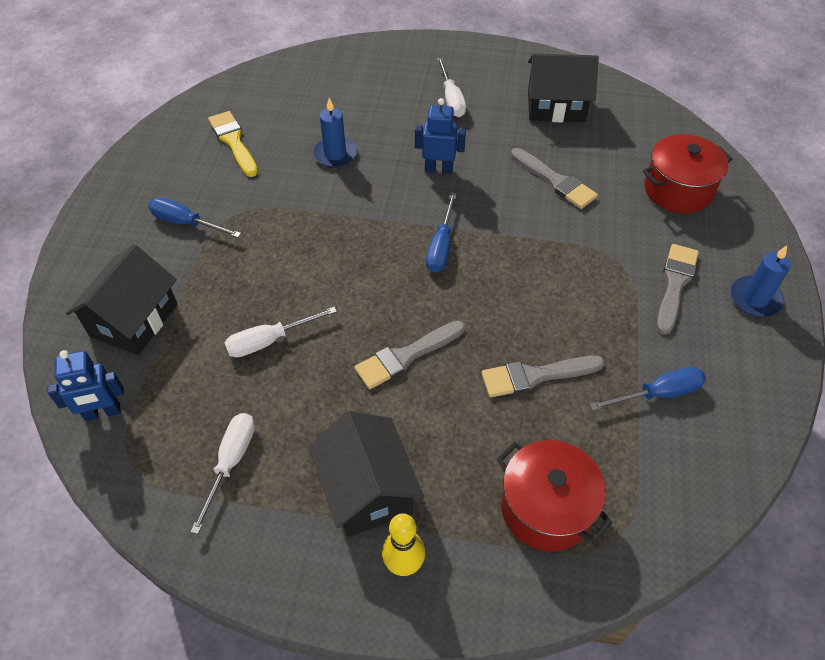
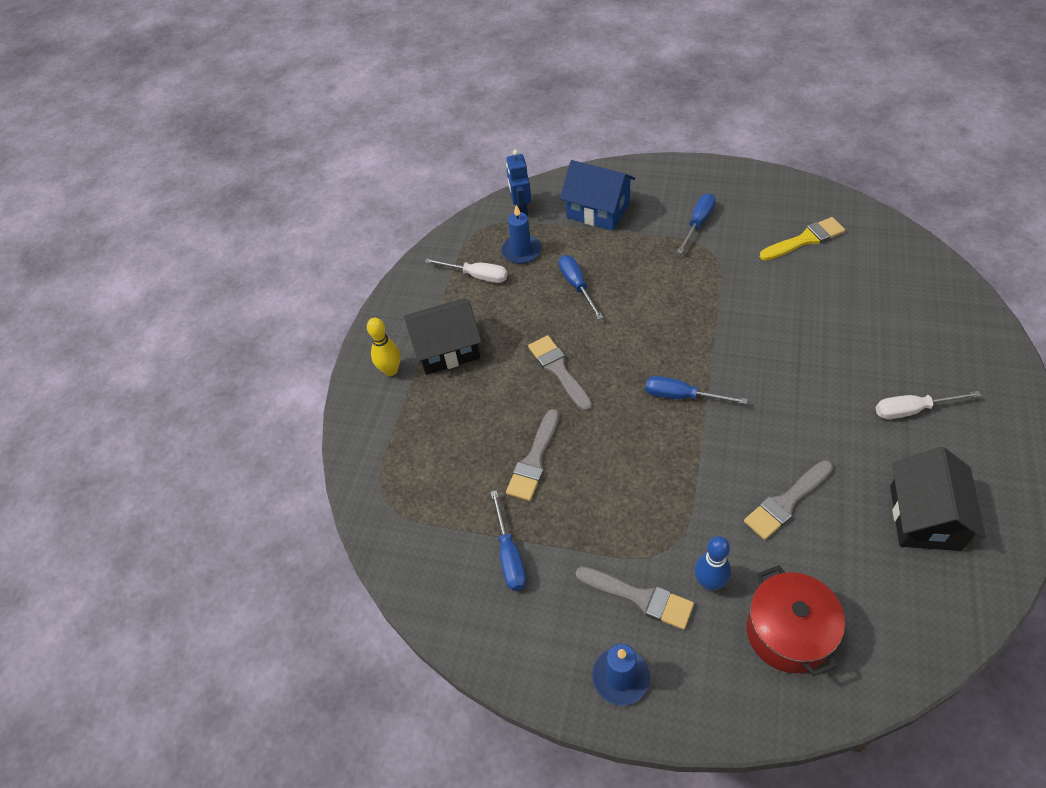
camera: 100 degrees right, 0 degrees up
black house [66,244,177,355] -> blue house [560,160,635,231]
white screwdriver [225,307,337,358] -> blue screwdriver [559,255,603,320]
blue candle [313,98,357,168] -> blue candle moved to [502,205,541,264]
blue robot [415,98,466,174] -> none
grey brush [481,356,605,397] -> grey brush turned 150 degrees counterclockwise [506,409,559,501]
red pot [496,440,613,552] -> none
none -> blue bowling pin [695,536,731,591]

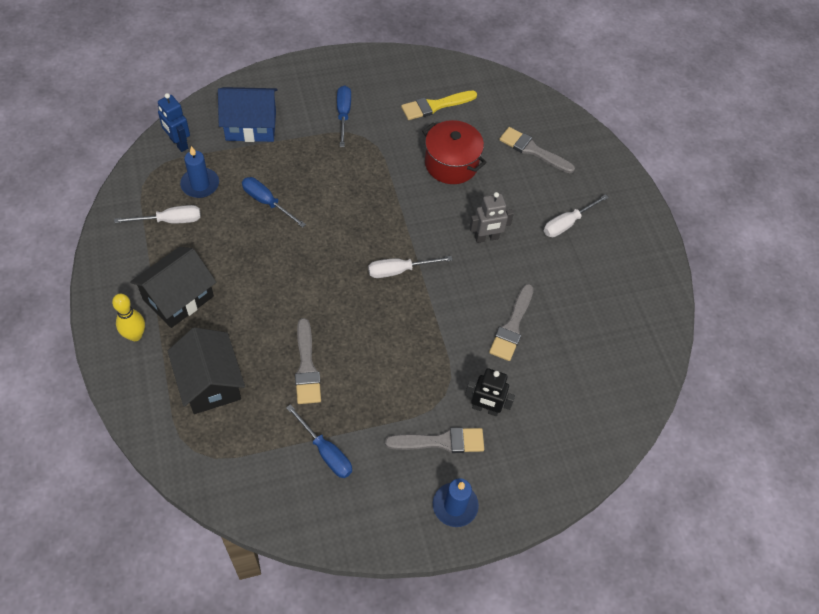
camera: 40 degrees left, 5 degrees up
grey brush [528,335,592,412] -> grey brush moved to [499,127,575,173]
blue screwdriver [645,376,747,404] -> white screwdriver [368,256,453,278]
blue bowling pin [695,536,731,591] -> black robot [465,368,515,416]
red pot [747,565,845,676] -> red pot moved to [422,120,487,184]
yellow brush [760,217,845,261] -> yellow brush turned 150 degrees counterclockwise [401,91,477,120]
black house [890,447,986,551] -> black house moved to [168,327,245,414]
none -> grey robot [469,192,514,243]

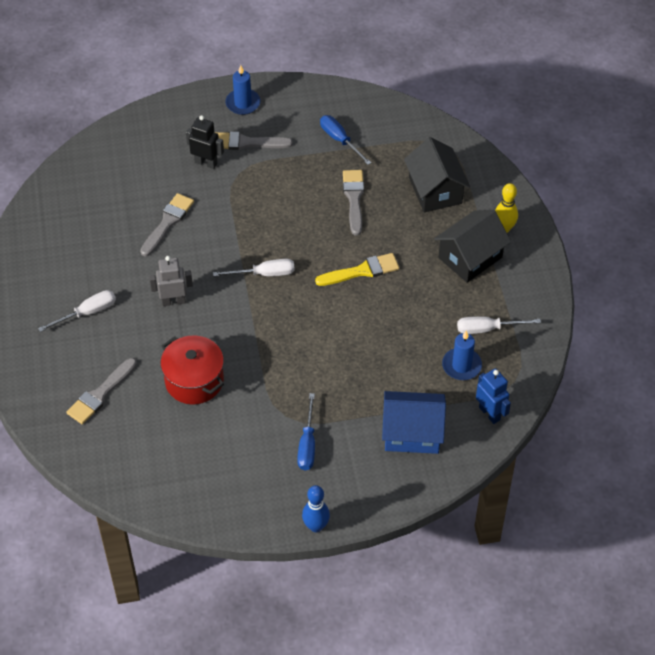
camera: 170 degrees left, 5 degrees down
blue screwdriver [242,177,306,228] -> none
yellow brush [401,91,477,120] -> yellow brush moved to [315,253,399,286]
grey brush [499,127,575,173] -> grey brush turned 90 degrees clockwise [66,358,137,424]
none -> blue bowling pin [302,485,330,532]

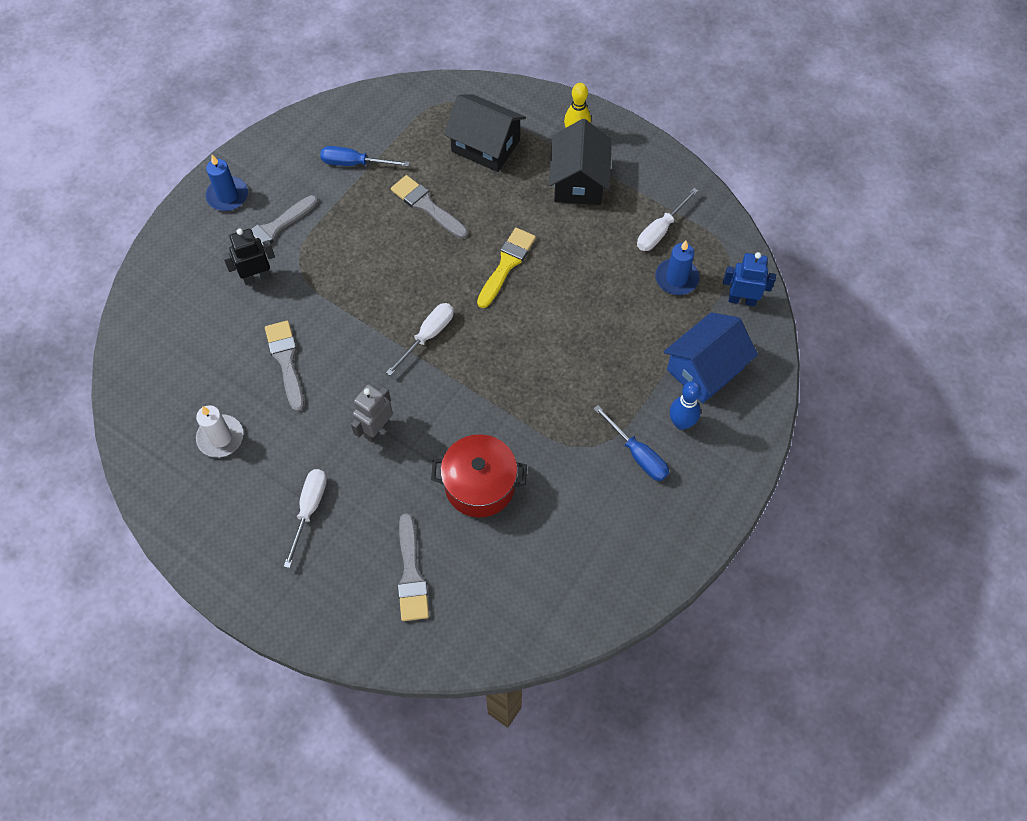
camera: 45 degrees left, 10 degrees up
blue bowling pin [302,485,330,532] -> blue bowling pin moved to [670,381,701,430]
none -> white candle [196,405,243,458]

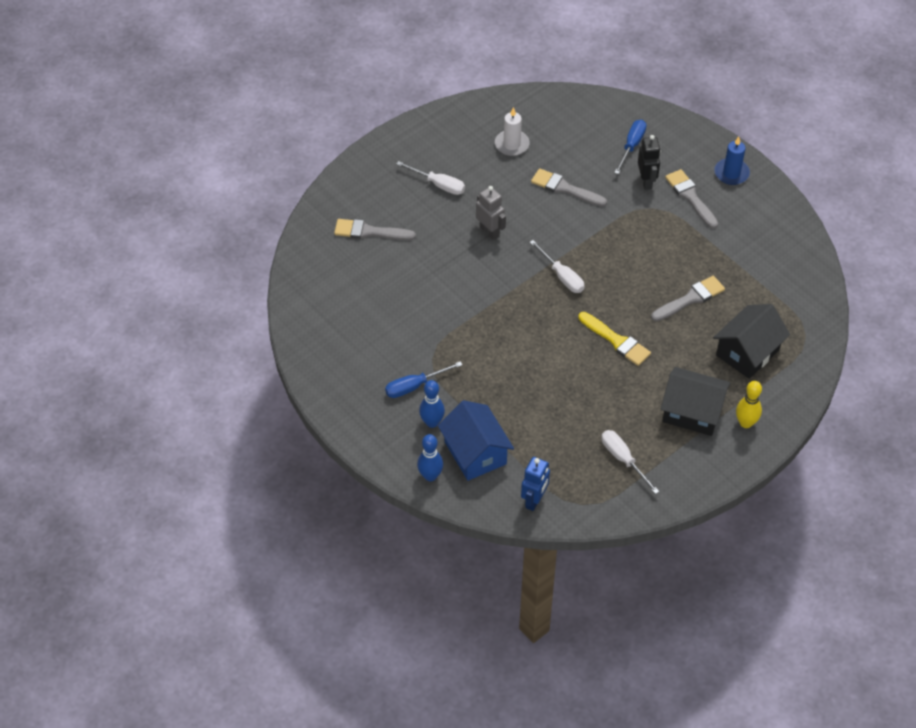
camera: 105 degrees right, 10 degrees down
grey brush [265,321,304,412] -> grey brush turned 150 degrees counterclockwise [531,168,607,207]
blue screwdriver [320,146,409,166] -> blue screwdriver moved to [614,120,646,174]
red pot [431,434,527,517] -> none
blue candle [655,241,699,295] -> none
none -> blue bowling pin [417,434,443,481]

